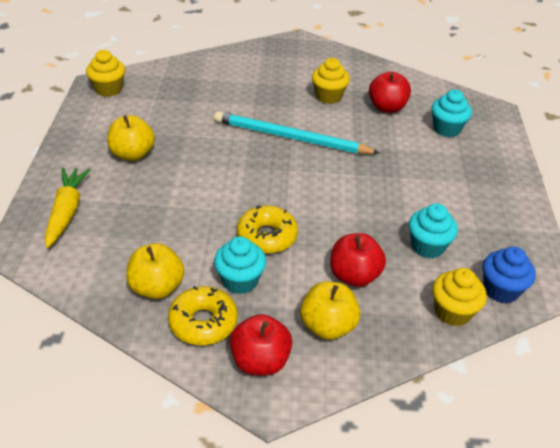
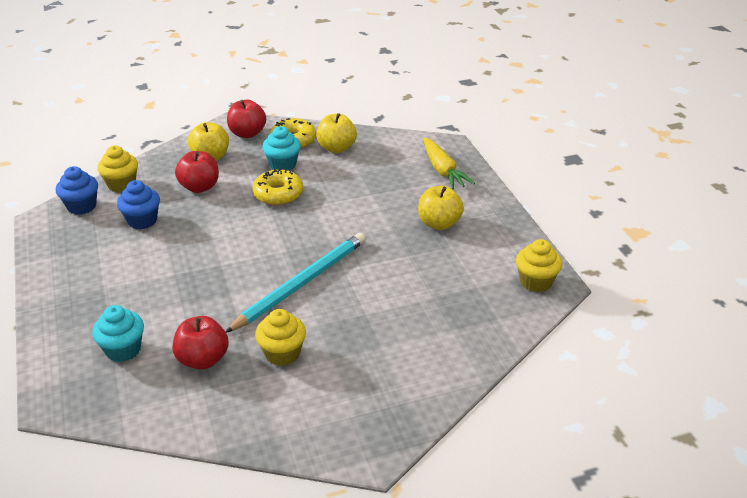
camera: 160 degrees right, 5 degrees down
turquoise pencil [214,111,380,154] -> turquoise pencil turned 45 degrees counterclockwise [225,233,366,333]
turquoise cupcake [409,203,458,258] -> blue cupcake [117,180,160,229]

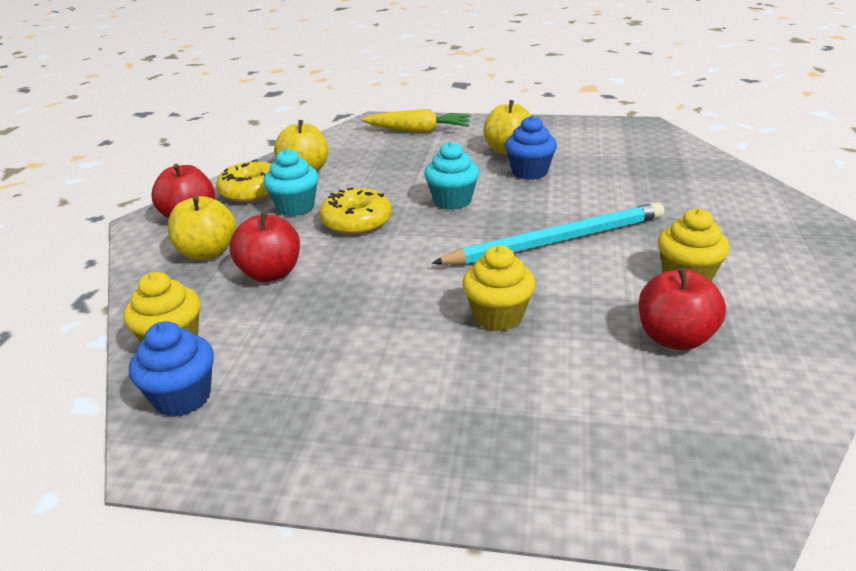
camera: 60 degrees left, 5 degrees down
turquoise cupcake [92,305,144,362] -> turquoise cupcake moved to [424,142,479,210]
blue cupcake [117,180,160,229] -> blue cupcake moved to [505,116,557,180]
turquoise pencil [225,233,366,333] -> turquoise pencil turned 90 degrees clockwise [432,202,664,265]
yellow cupcake [516,239,562,292] -> yellow cupcake moved to [463,245,535,331]

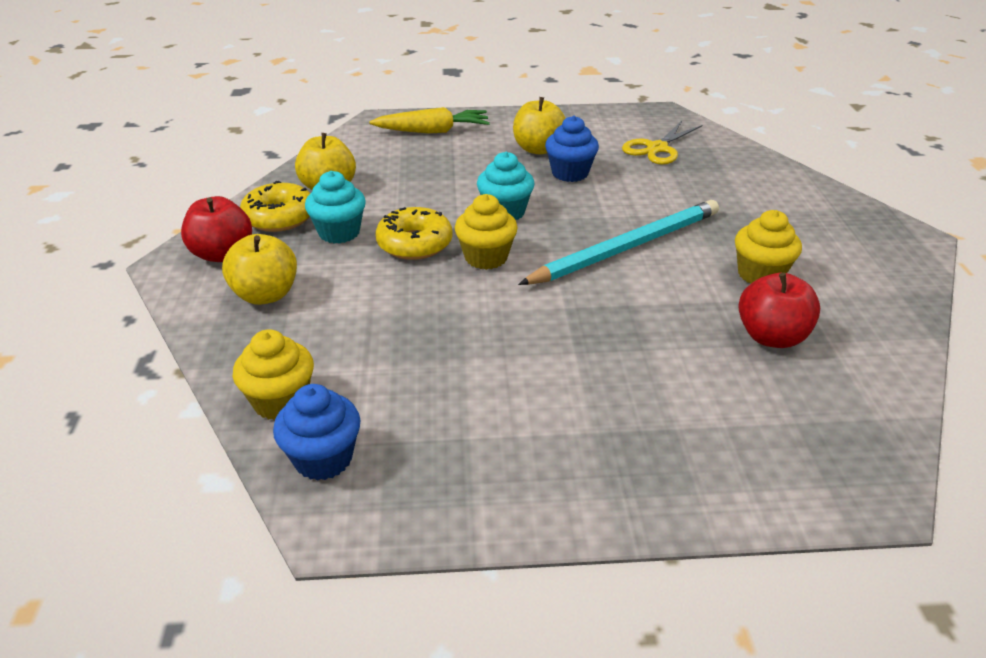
camera: 15 degrees left, 5 degrees up
red apple [230,212,300,282] -> none
yellow cupcake [463,245,535,331] -> yellow cupcake moved to [455,194,518,270]
none -> yellow scissors [622,121,702,165]

